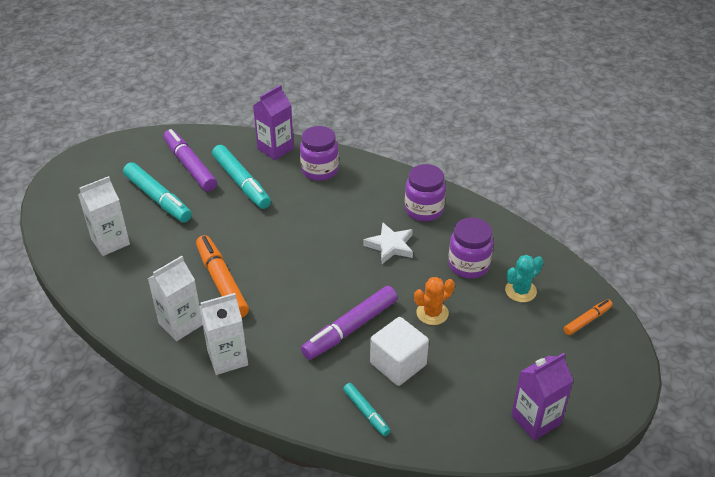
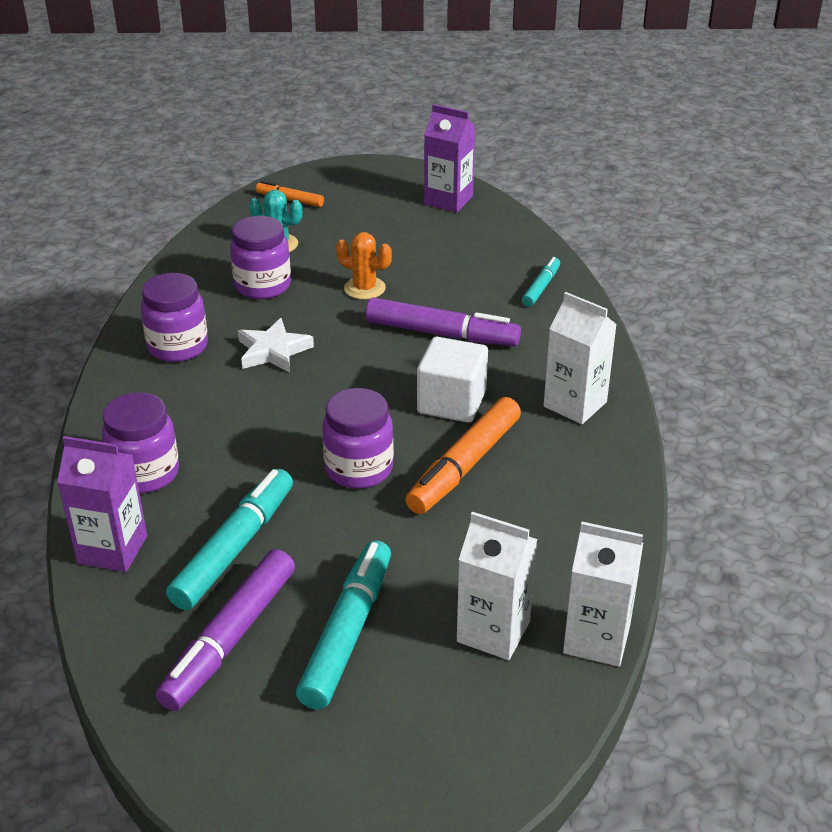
camera: 120 degrees left, 5 degrees down
white carton [148,256,203,341] -> white carton moved to [563,522,643,667]
white cube [370,317,429,386] -> white cube moved to [417,337,488,423]
none -> purple jar [322,388,394,489]

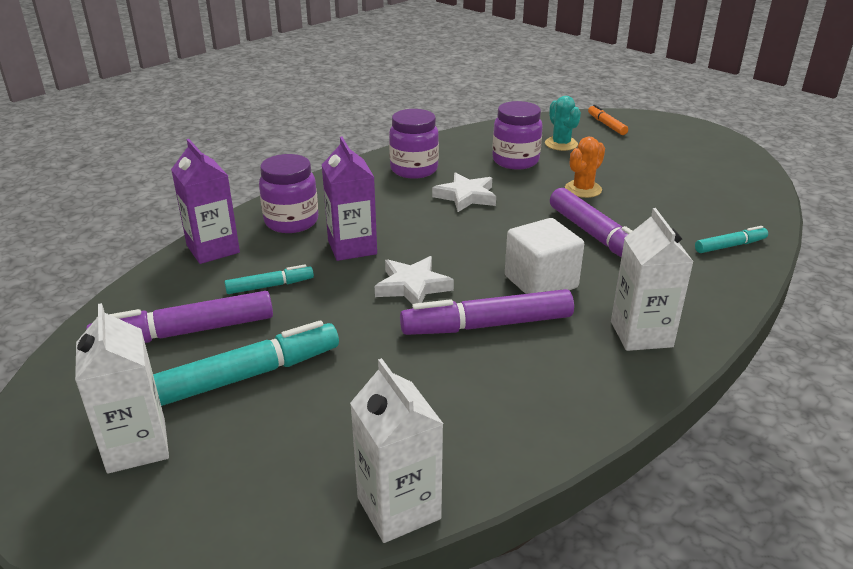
camera: 45 degrees right, 5 degrees down
turquoise marker [166,469,293,610] -> turquoise marker [225,264,314,294], size x0.54
purple jar [322,388,394,489] -> white star [375,256,454,305]
orange cactus [336,232,392,300] -> orange cactus turned 60 degrees clockwise [565,137,605,198]
orange marker [405,397,521,514] -> purple marker [400,289,574,335]
purple carton [424,104,476,213] -> purple carton moved to [322,137,377,261]
white carton [457,512,537,660] -> white carton moved to [75,303,169,474]

